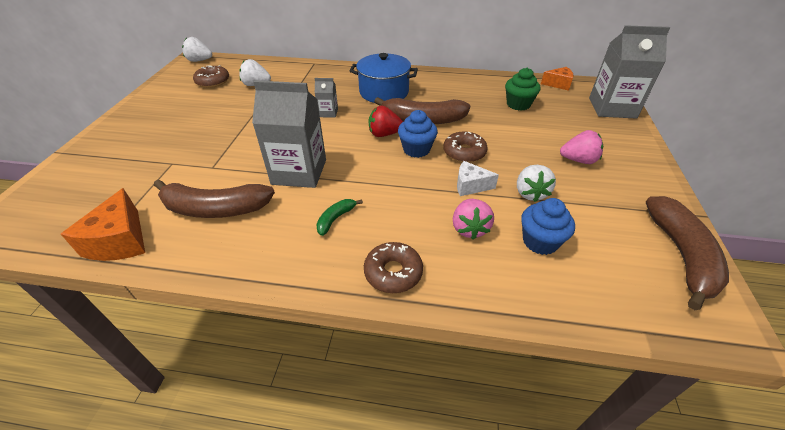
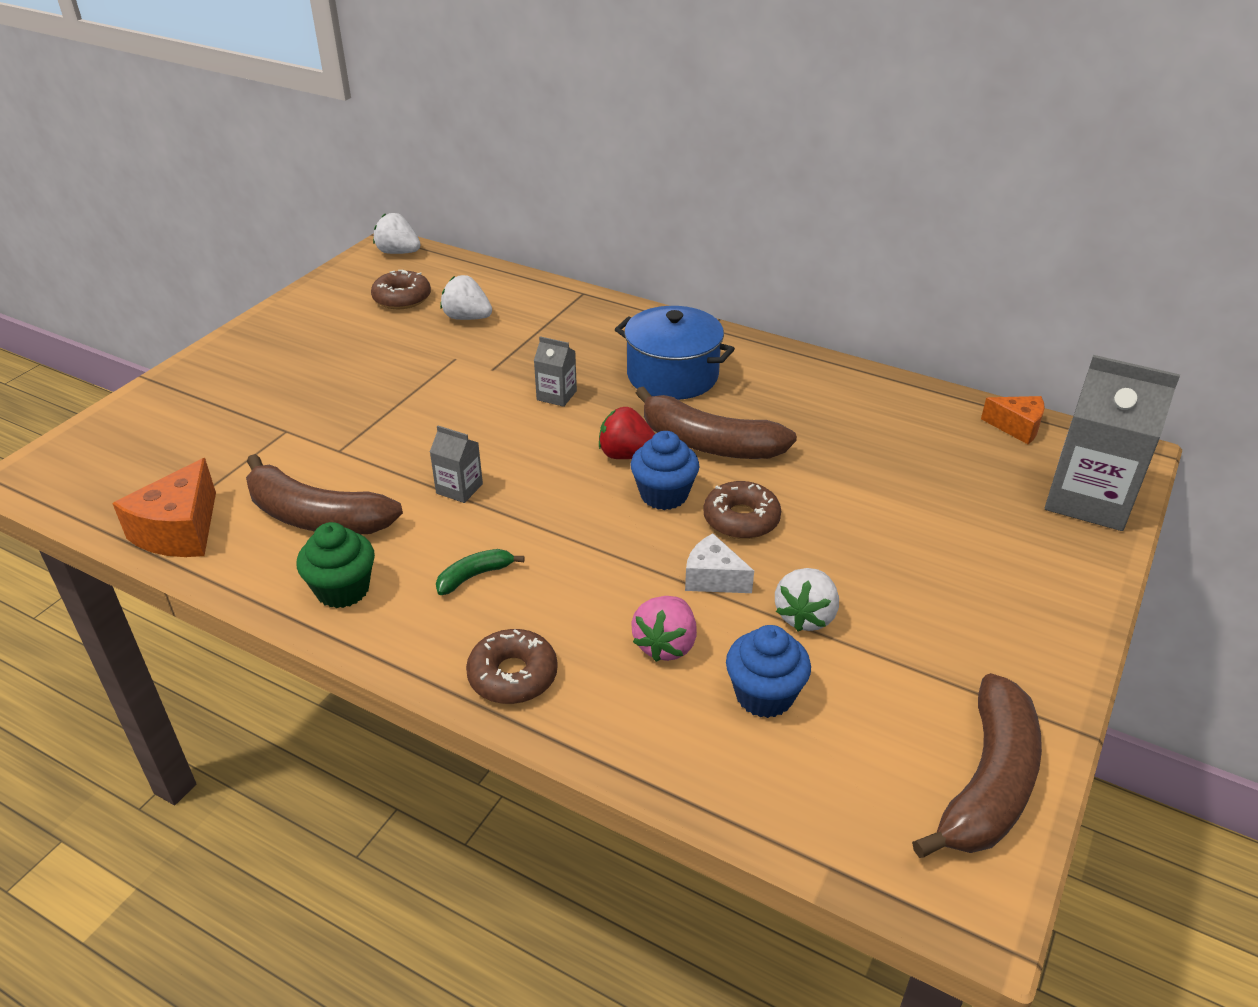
camera: 20 degrees right, 5 degrees down
grey carton [252,80,326,188] -> grey carton [430,426,483,503], size x0.46
green cupcake [505,68,540,111] -> green cupcake moved to [297,522,375,608]
pink strawberry [560,130,603,164] -> none

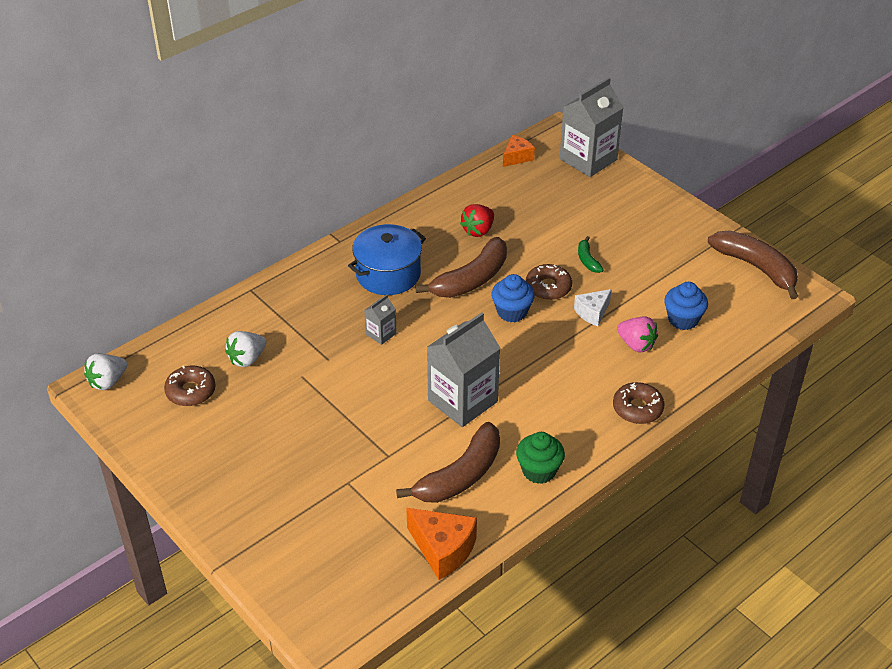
camera: 70 degrees left, 5 degrees up
grey carton [430,426,483,503] -> grey carton [427,312,500,427], size x2.16
green banana [436,549,524,595] -> green banana moved to [578,236,604,273]
red strawberry [599,407,655,459] -> red strawberry moved to [460,204,494,237]
white strawberry [775,568,839,631] -> none

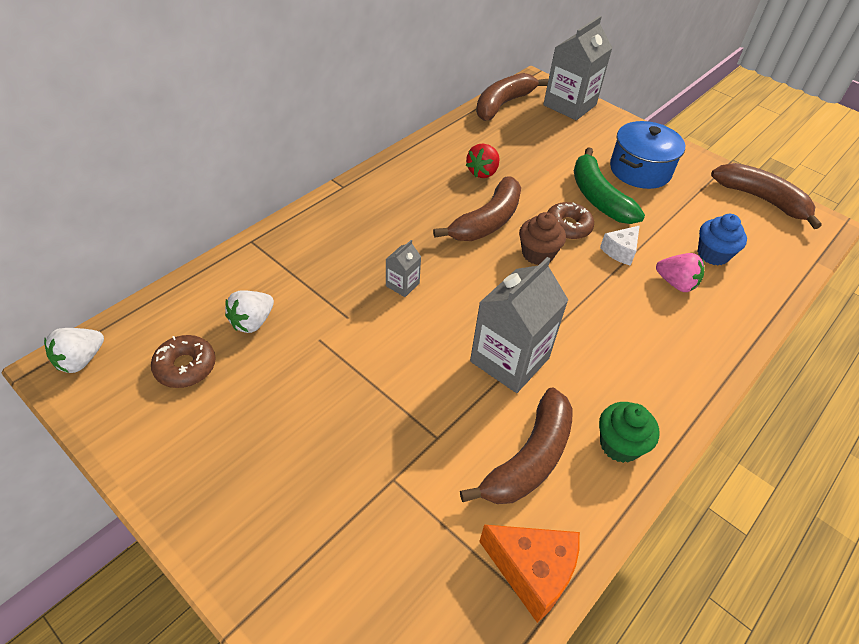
camera: 10 degrees left, 5 degrees up
blue pot [348,224,426,295] -> blue pot moved to [610,121,685,189]
blue cupcake [491,274,535,322] -> brown cupcake [519,212,566,265]
orange cheese [503,135,535,167] -> brown banana [476,73,548,121]
green banana [578,236,604,273] -> green banana [574,147,645,224], size x2.13
brown donut [613,382,664,424] -> none

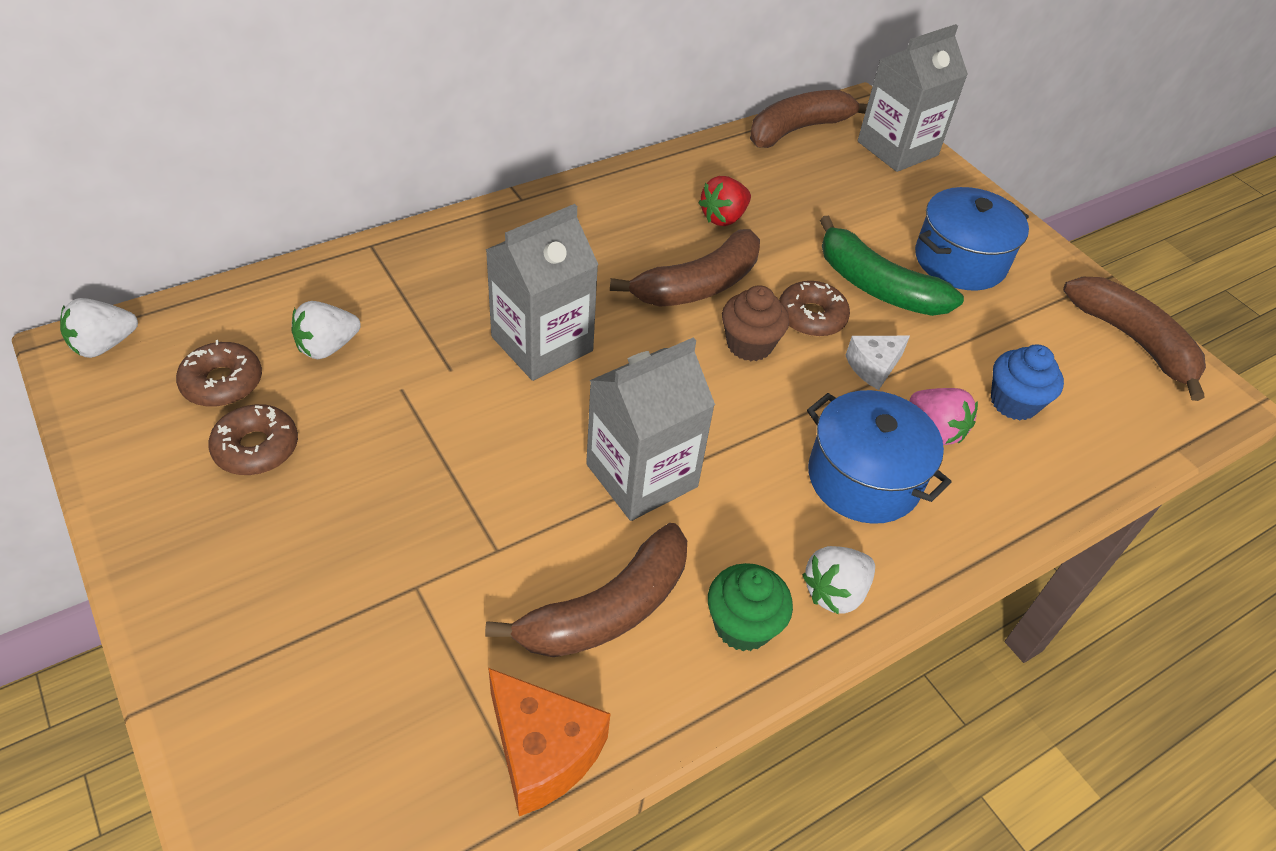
camera: 15 degrees right, 0 degrees up
grey carton [386,240,421,297] -> grey carton [485,204,598,381], size x2.16
green banana [574,147,645,224] -> green banana turned 45 degrees counterclockwise [820,216,964,316]
none -> brown donut [208,404,298,475]
none -> white strawberry [802,546,875,615]
none -> blue pot [807,390,951,524]

